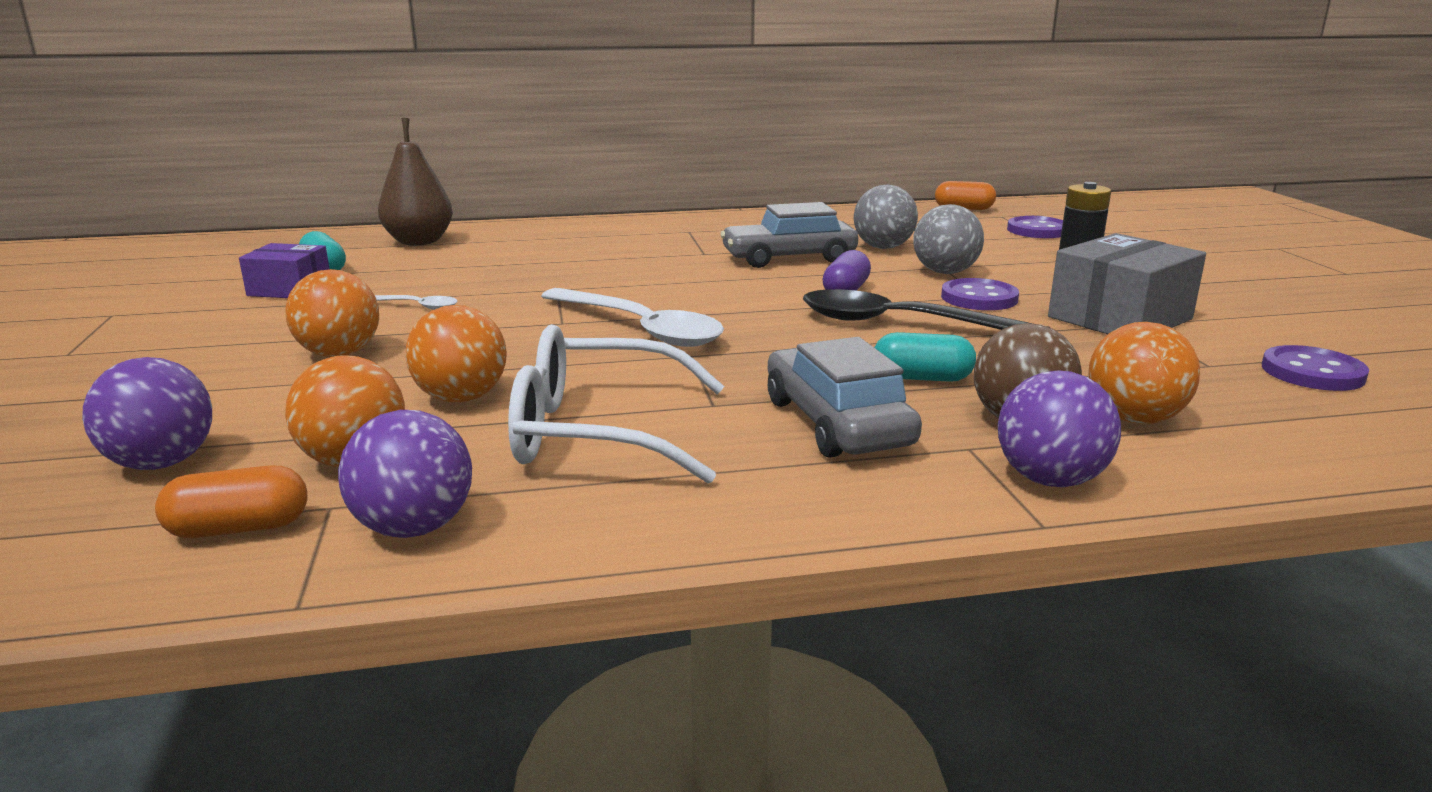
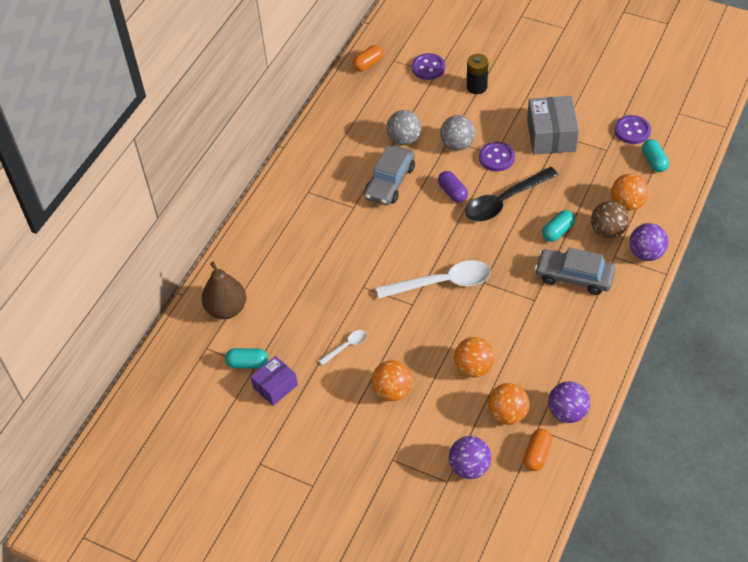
camera: 50 degrees left, 30 degrees up
white glasses [508,324,724,484] -> none
none -> turquoise capsule [642,139,669,172]

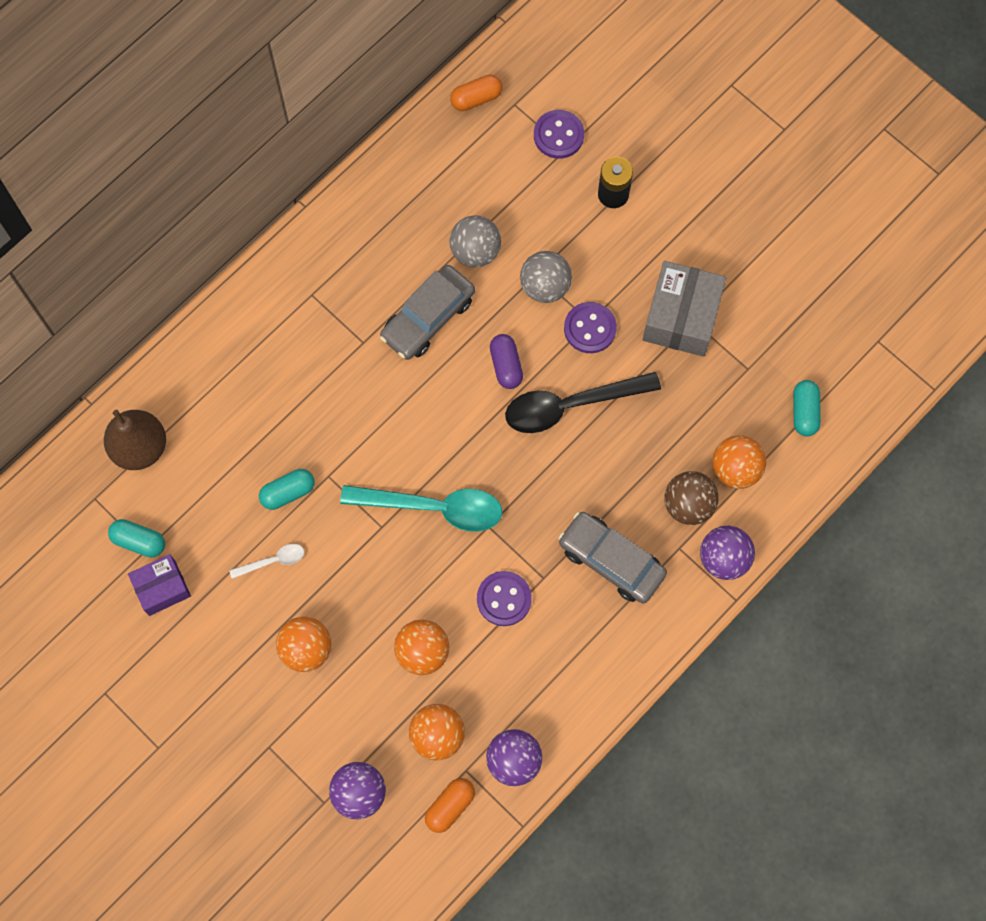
camera: 15 degrees right, 20 degrees up
white spoon [376,260,491,298] -> turquoise spoon [340,485,502,532]
turquoise capsule [542,210,575,242] -> turquoise capsule moved to [259,469,315,510]
purple button [615,115,651,144] -> purple button moved to [477,571,532,626]

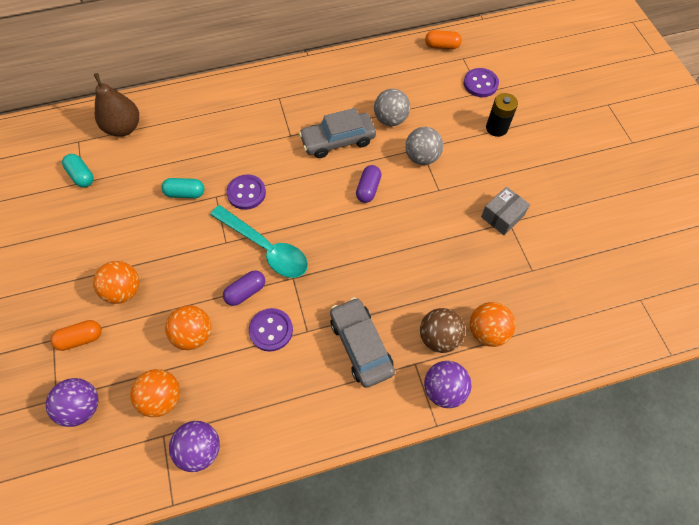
camera: 30 degrees right, 10 degrees down
purple box [128,554,191,616] -> none
white spoon [229,544,304,579] -> none
orange capsule [425,778,475,833] -> orange capsule moved to [51,320,102,351]
black spoon [505,372,661,433] -> none
purple button [564,302,617,353] -> purple button moved to [227,174,266,210]
grey box [643,261,726,357] -> grey box [481,187,530,235], size x0.62
turquoise capsule [793,380,821,436] -> none
none -> purple capsule [223,270,265,306]

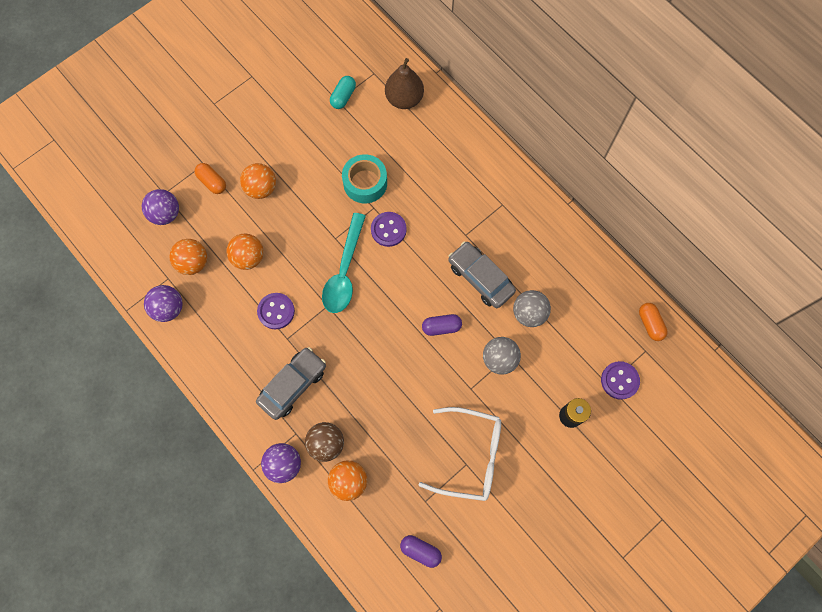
camera: 65 degrees right, 10 degrees up
turquoise capsule [161,178,205,198] -> turquoise tape [342,154,387,203]
purple capsule [223,270,265,306] -> purple capsule moved to [400,535,442,568]
grey box [481,187,530,235] -> white glasses [419,407,501,501]

